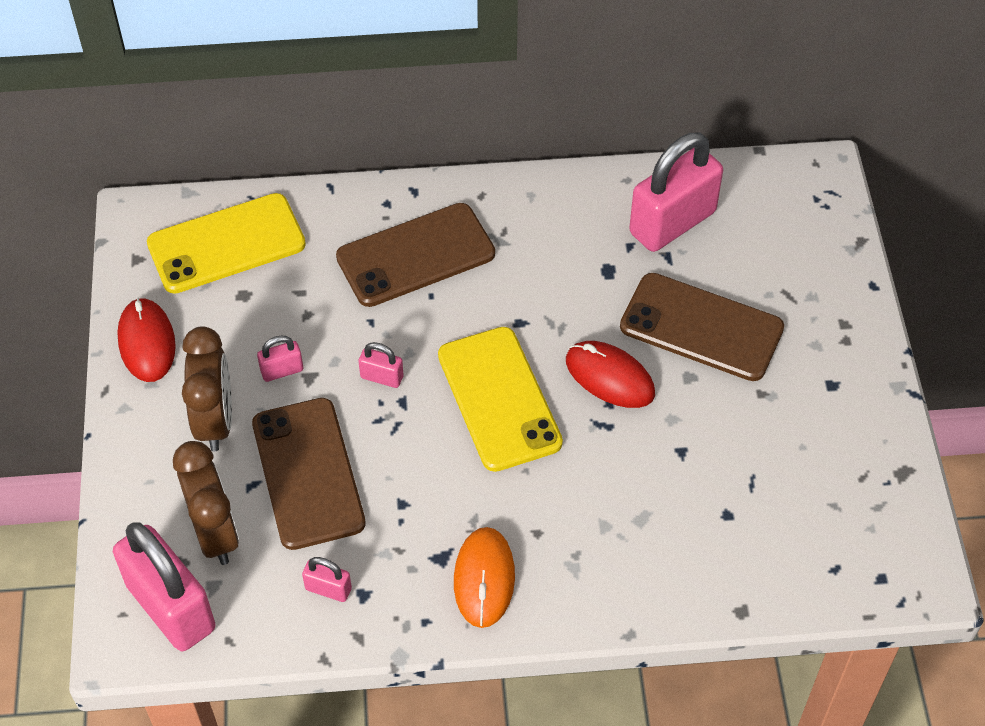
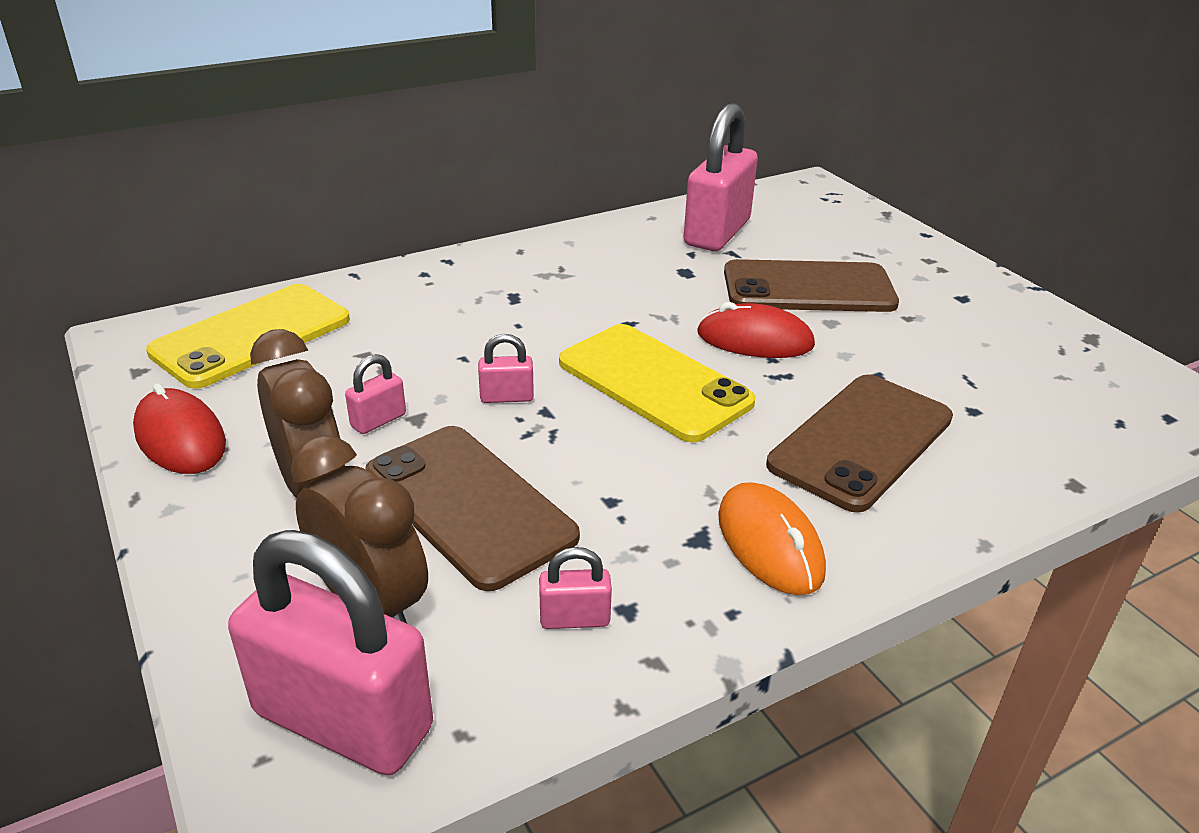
camera: 25 degrees left, 20 degrees down
brown phone [336,203,495,307] -> brown phone moved to [766,375,953,513]

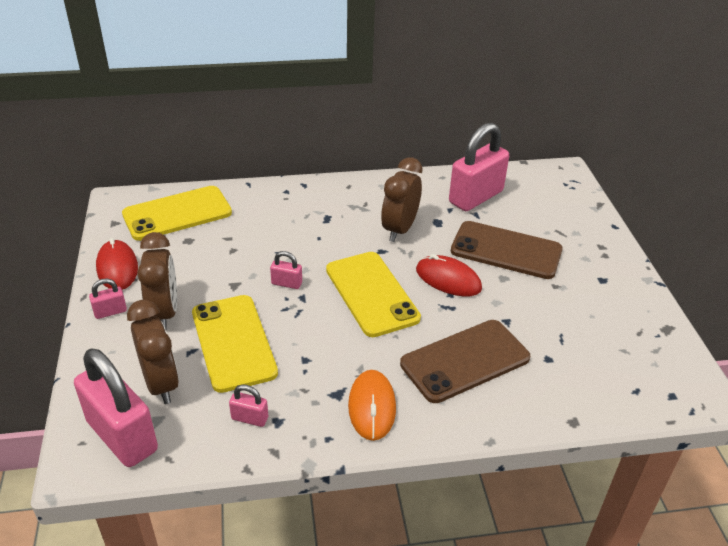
camera: 20 degrees right, 5 degrees up
pink padlock [345,354,406,434] -> pink padlock moved to [89,278,127,319]
brown phone [366,426,580,591] -> yellow phone [192,295,278,393]
none -> brown clock [381,157,422,242]

